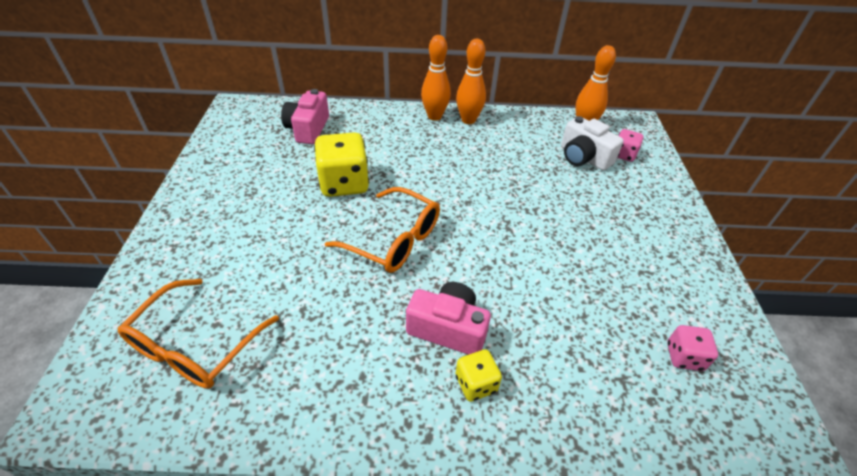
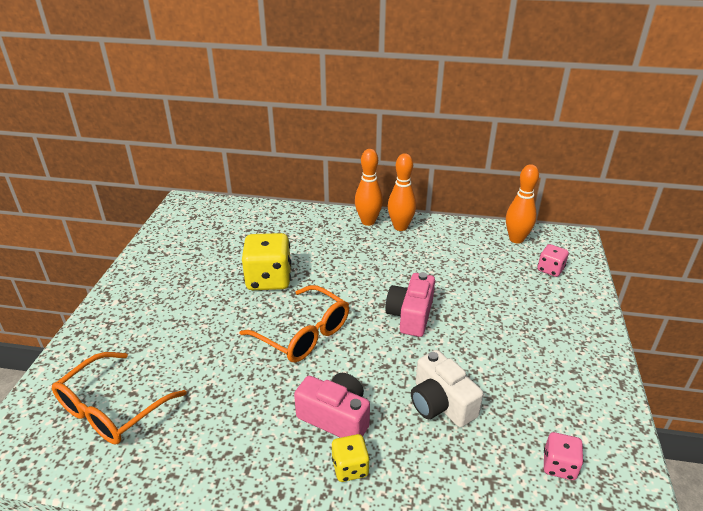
camera: 10 degrees right, 10 degrees down
pink camera [281,89,329,144] -> pink camera moved to [386,272,435,337]
white camera [561,116,624,171] -> white camera moved to [411,350,483,427]

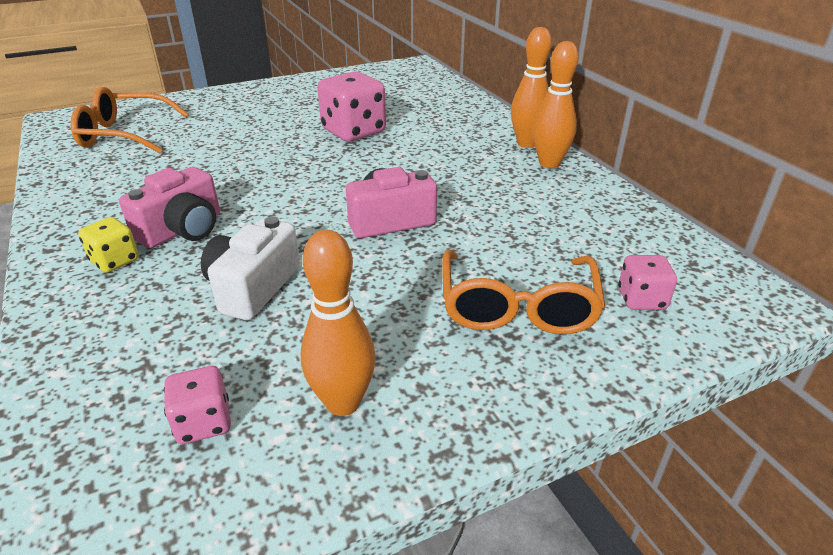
camera: 55 degrees right, 0 degrees up
orange glasses [240,285,349,362] -> orange glasses moved to [442,249,605,334]
yellow dice [242,233,291,290] -> pink dice [317,71,386,141]
pink camera [294,373,370,438] -> pink camera turned 45 degrees clockwise [119,167,220,248]
orange bowling pin [506,164,539,244] -> orange bowling pin moved to [301,230,376,416]

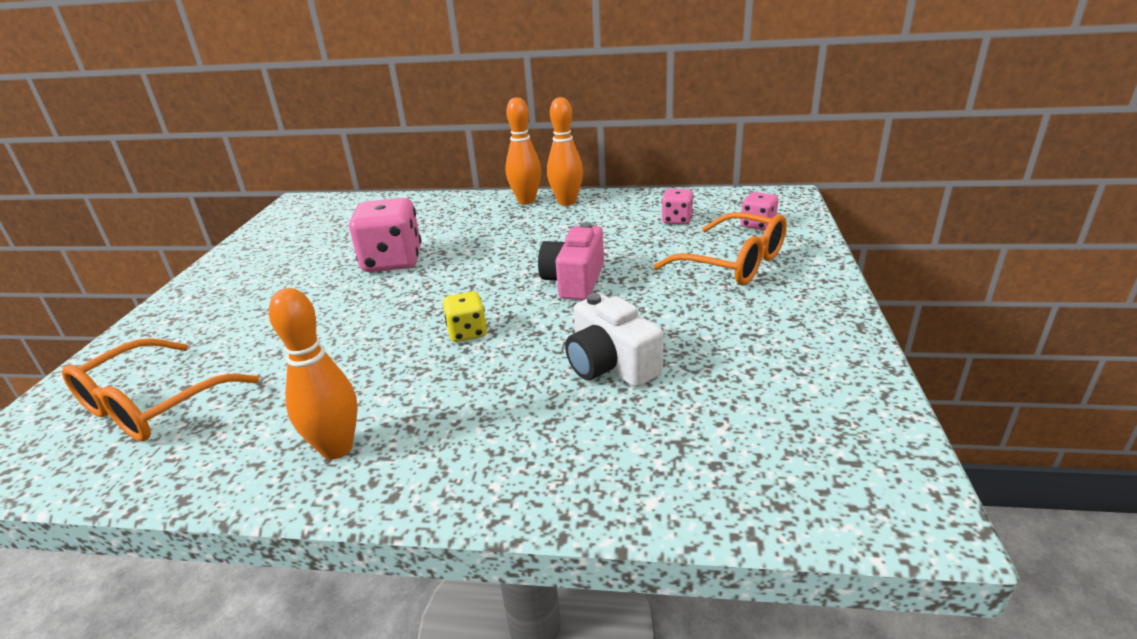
camera: 55 degrees left, 5 degrees down
yellow dice [78,217,139,273] -> yellow dice moved to [443,291,487,342]
pink camera [119,167,220,248] -> none
pink dice [164,366,231,444] -> pink dice moved to [661,189,694,224]
orange bowling pin [301,230,376,416] -> orange bowling pin moved to [269,288,358,459]

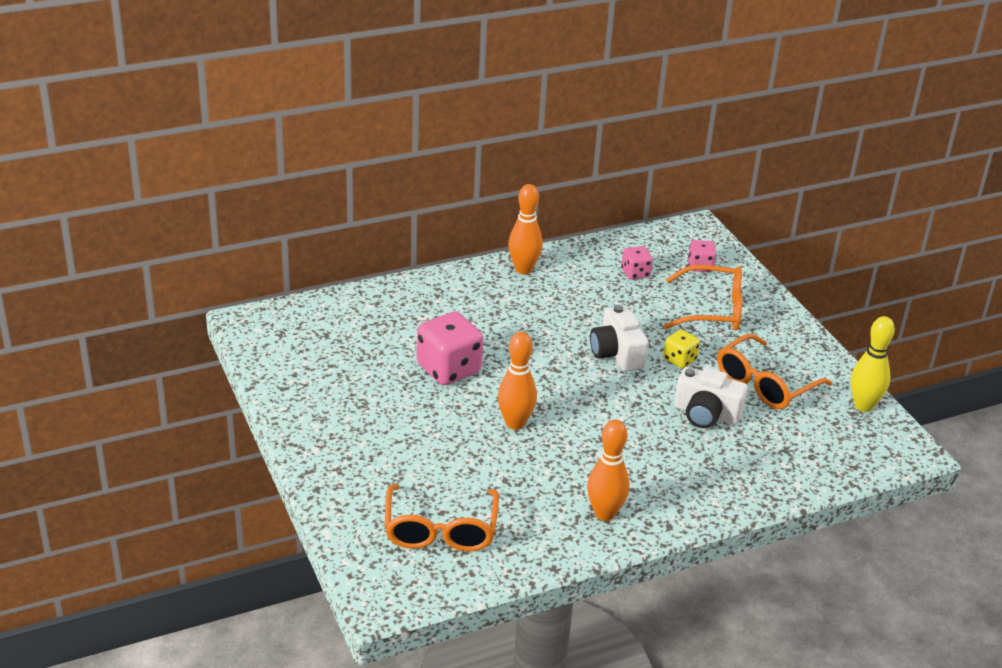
camera: 35 degrees left, 5 degrees up
yellow dice [443,291,487,342] -> yellow dice moved to [663,330,700,368]
orange bowling pin [505,97,541,204] -> orange bowling pin moved to [498,332,537,430]
pink camera [538,222,604,300] -> white camera [590,305,649,371]
none -> orange glasses [717,334,832,409]
none -> yellow bowling pin [851,316,895,412]

